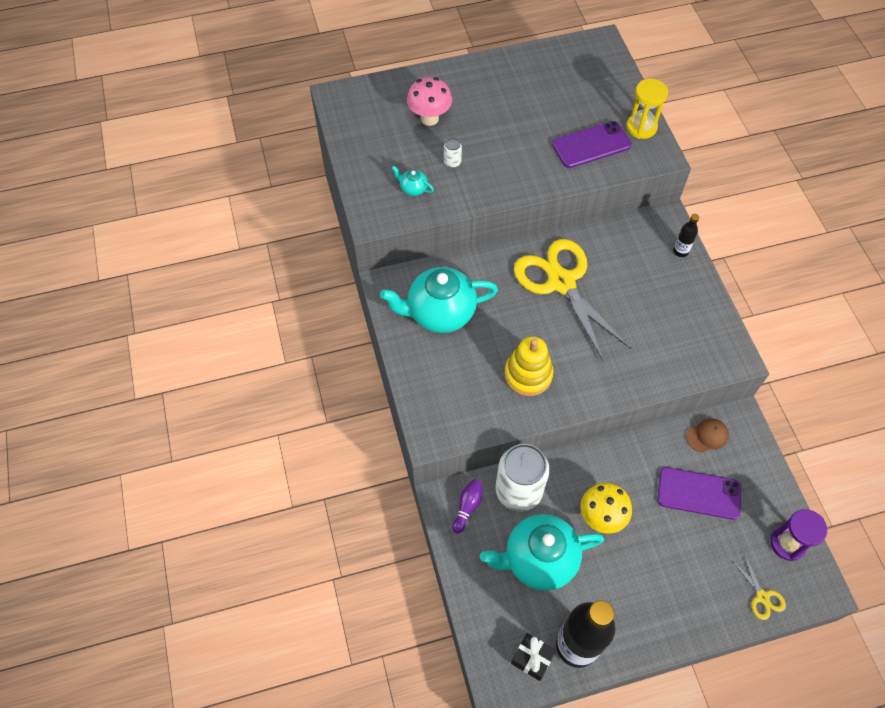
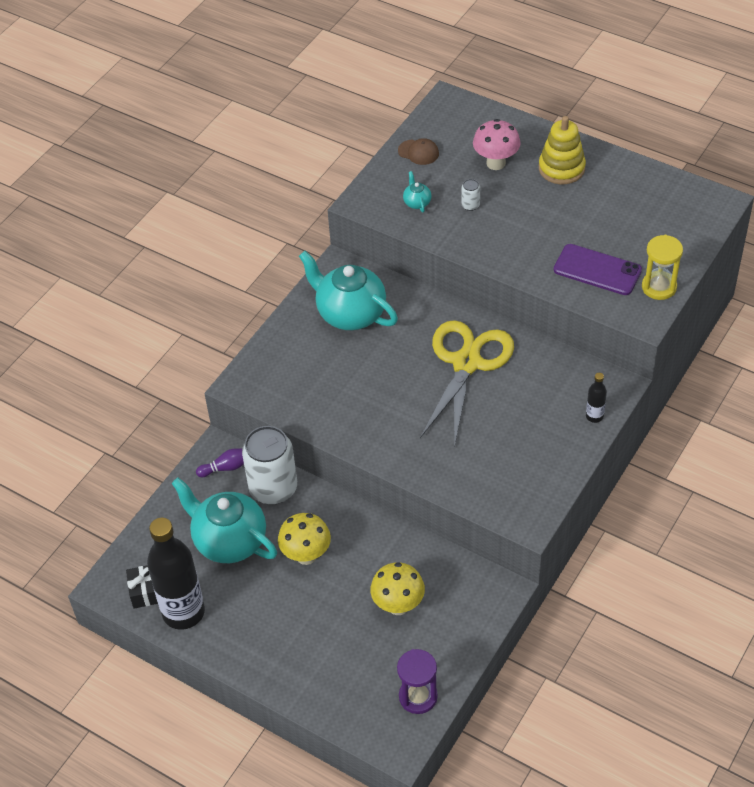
camera: 50 degrees right, 10 degrees down
yellow stacking toy [504,336,553,396] -> yellow stacking toy moved to [539,116,586,184]
purple phone [657,467,741,520] -> yellow mushroom [370,562,425,615]
brown cap [686,419,729,452] -> brown cap moved to [398,138,439,165]
yellow scissors [732,554,786,620] -> none

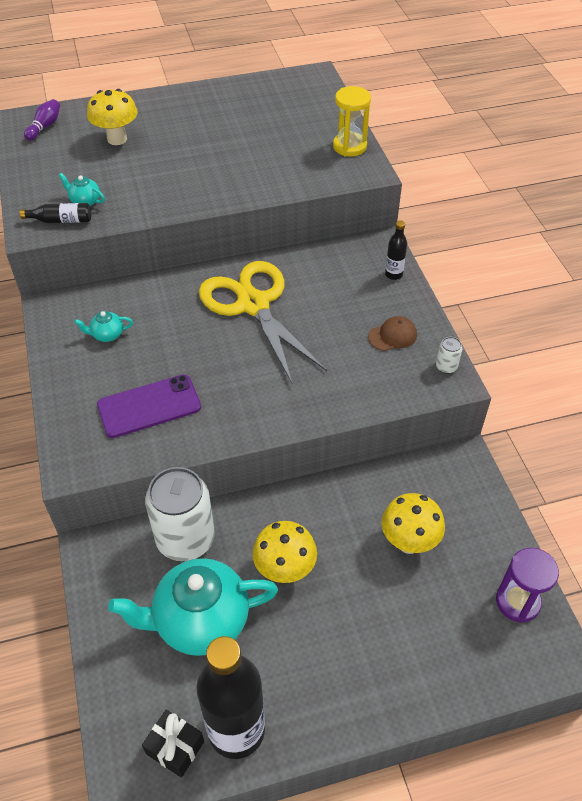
camera: 50 degrees left, 0 degrees up
purple bowling pin [196,448,244,477] -> purple bowling pin moved to [24,99,60,141]
turquoise teapot [299,251,398,330] -> turquoise teapot [74,311,133,342], size x0.41
brown cap [398,138,439,165] -> brown cap moved to [368,316,417,351]
white can [461,179,480,211] -> white can moved to [436,337,462,374]
pink mushroom [473,119,520,170] -> yellow mushroom [87,89,138,145]
yellow stacking toy [539,116,586,184] -> none
purple phone [554,244,642,295] -> purple phone moved to [97,374,201,438]
none -> black bottle [20,203,91,223]

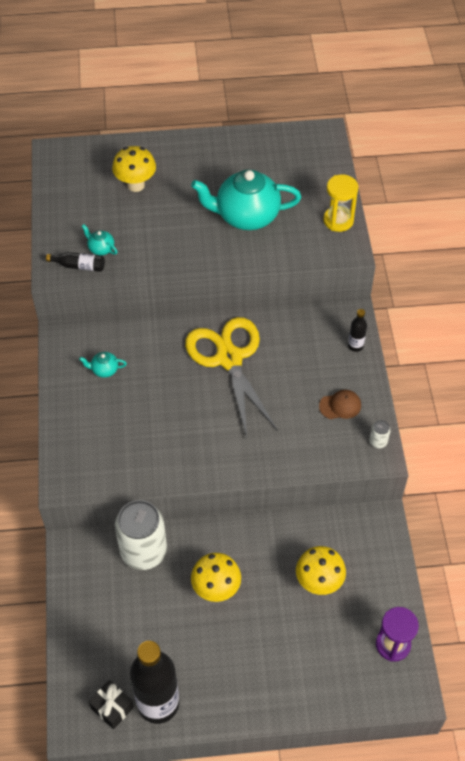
camera: 10 degrees right, 5 degrees up
purple bowling pin [24,99,60,141] -> none
purple phone [97,374,201,438] -> none
turquoise teapot [108,558,278,656] -> turquoise teapot moved to [191,170,301,230]

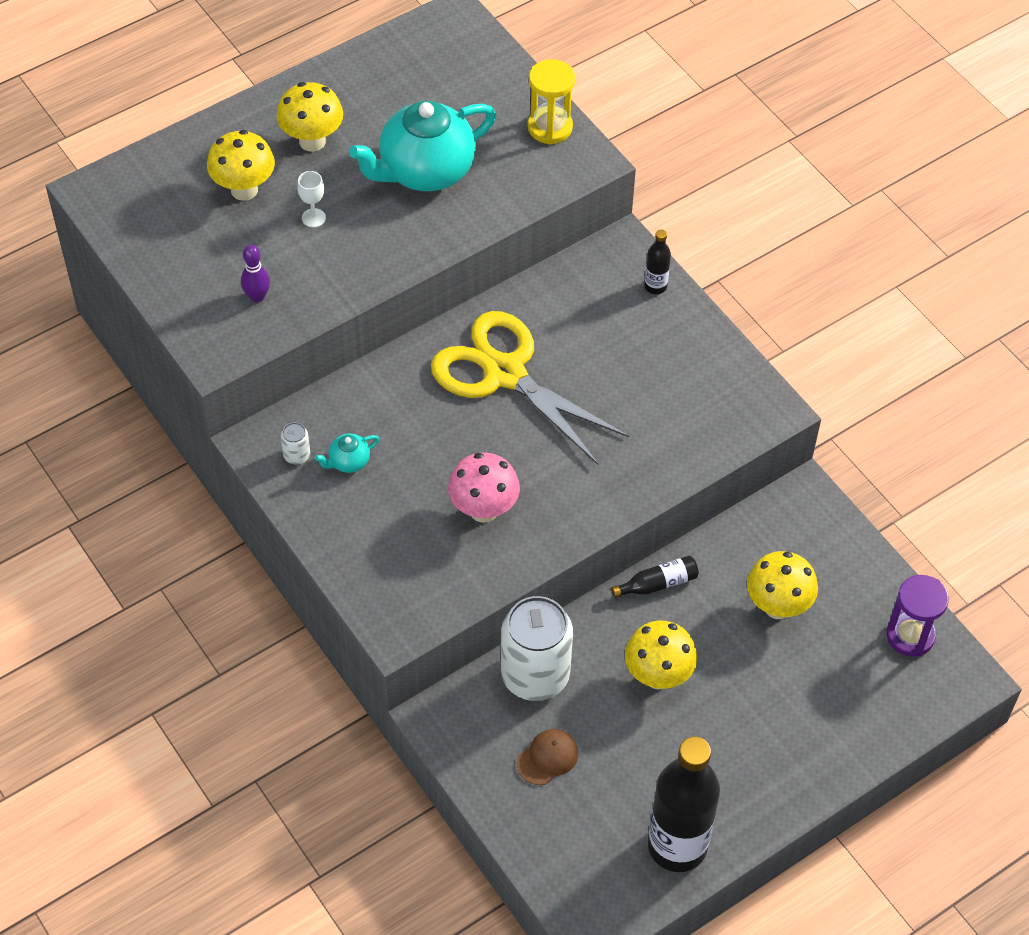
camera: 30 degrees left, 0 degrees up
black bottle [46,252,105,272] -> black bottle moved to [611,556,699,598]
turquoise teapot [82,224,118,255] -> purple bowling pin [241,245,270,302]
black gift [89,680,134,729] -> none
brown cap [319,390,361,419] -> brown cap moved to [517,729,578,785]
white can [369,420,391,448] -> white can moved to [281,422,310,465]
none -> yellow mushroom [277,82,343,152]
none -> white goblet [297,171,326,227]
none -> pink mushroom [448,453,520,523]

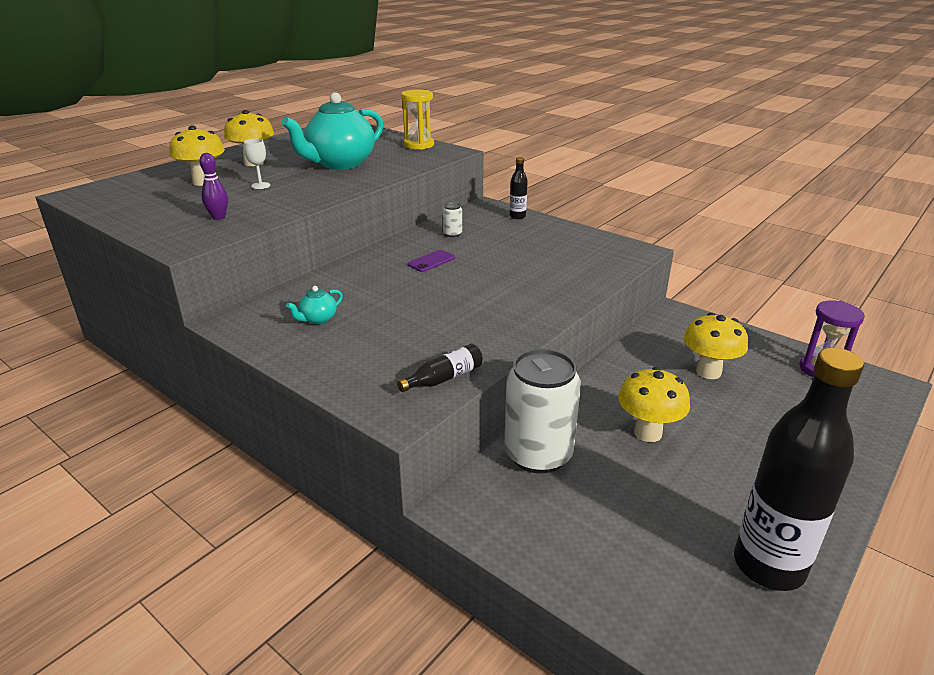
camera: 15 degrees left, 25 degrees down
white can [281,422,310,465] -> white can moved to [443,202,462,237]
yellow scissors [431,311,629,465] -> purple phone [408,250,455,272]
pink mushroom [448,453,520,523] -> none
brown cap [517,729,578,785] -> none
black bottle [611,556,699,598] -> black bottle moved to [397,344,483,392]

